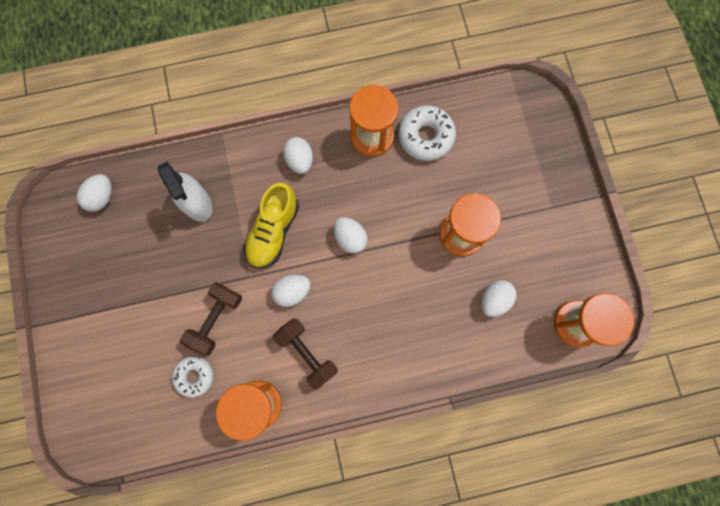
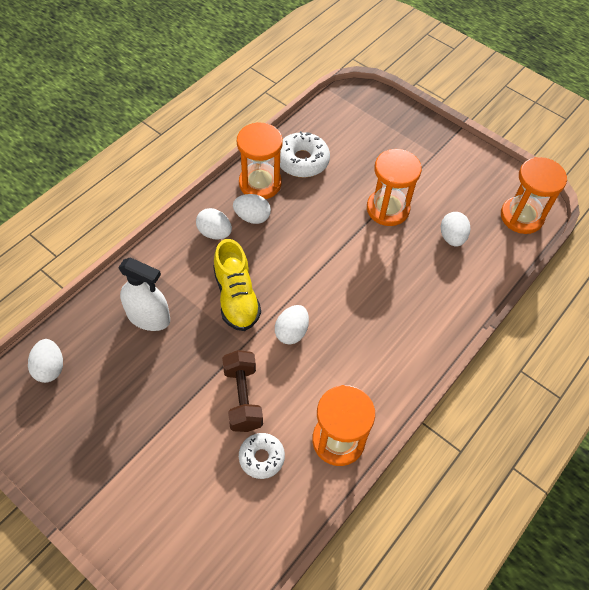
camera: 40 degrees left, 20 degrees down
brown dumbbell [273,318,338,390] -> none
white egg [334,217,368,254] -> white egg moved to [233,194,271,224]

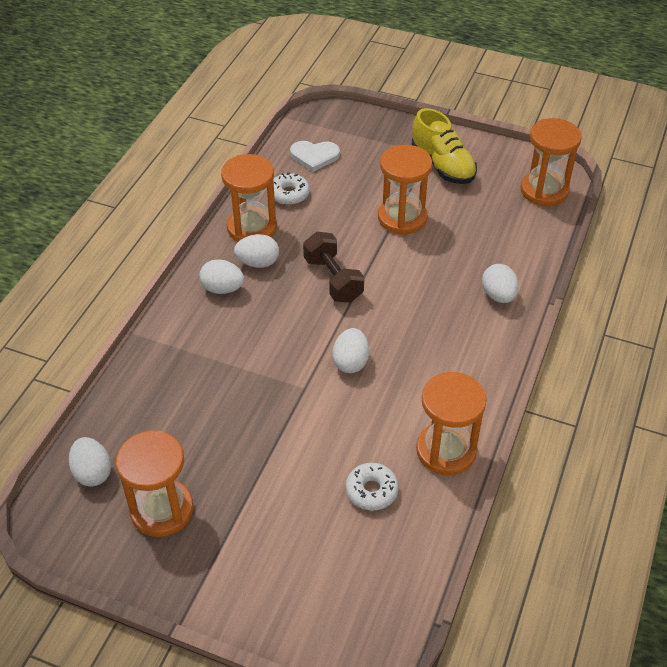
camera: 15 degrees left, 10 degrees down
white spray bottle [118,257,170,331] -> none
yellow shoe [213,239,261,331] -> yellow shoe moved to [412,108,477,184]
brown dumbbell [222,350,263,432] -> brown dumbbell moved to [303,232,364,303]
white donut [280,131,330,178] -> white donut [273,173,310,205], size x0.66
white egg [441,212,470,247] -> white egg moved to [482,264,519,303]
none -> orange hourglass [116,430,193,537]
none -> white heart [290,141,340,172]

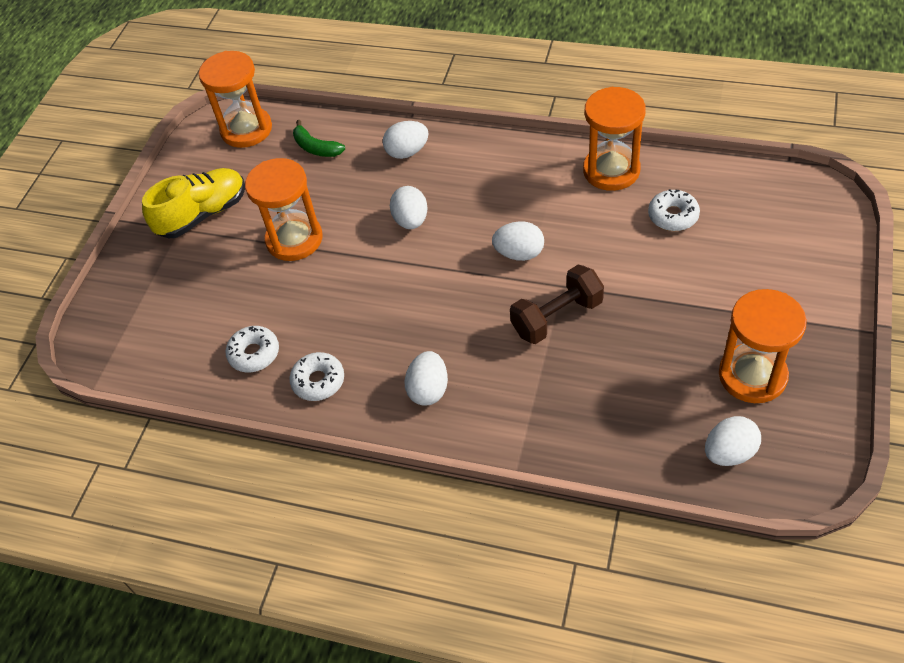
camera: 90 degrees left, 5 degrees up
orange hourglass [221,154,277,242] -> white donut [290,352,344,401]
white egg [234,234,279,268] -> white egg moved to [390,186,427,229]
white heart [290,141,340,172] -> none
brown dumbbell [303,232,364,303] -> brown dumbbell moved to [510,265,604,344]
none -> green banana [293,120,345,157]

